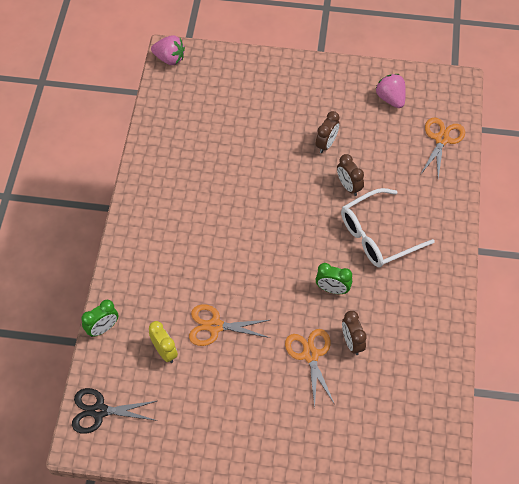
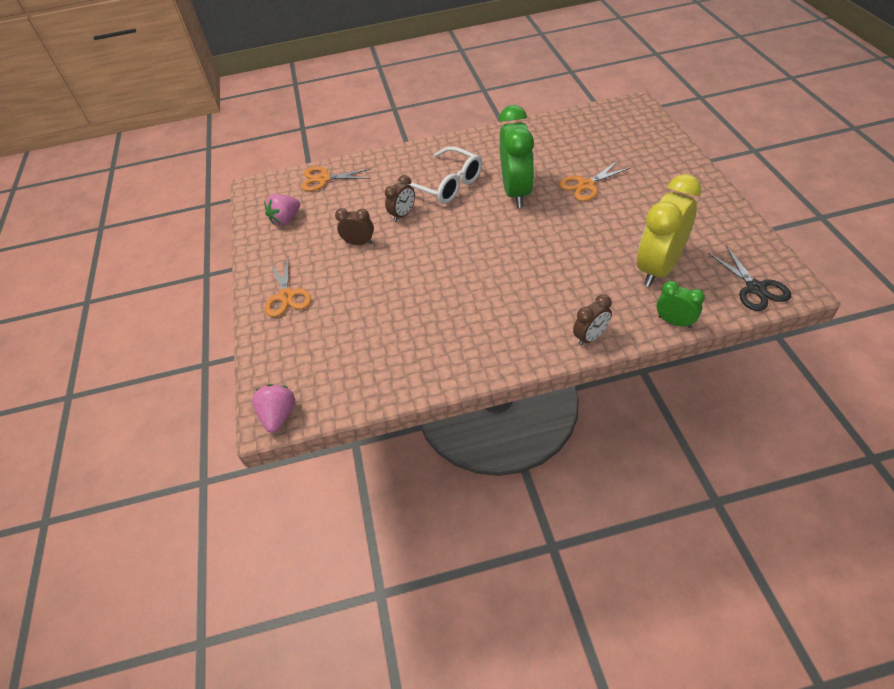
camera: 105 degrees left, 10 degrees down
yellow clock [149,321,178,363] -> yellow clock [637,174,701,287], size x2.05
orange scissors [189,304,270,346] -> orange scissors moved to [265,257,311,317]
green clock [316,263,352,294] -> green clock [499,105,534,208], size x2.05
brown clock [342,311,367,355] -> brown clock moved to [573,294,612,346]

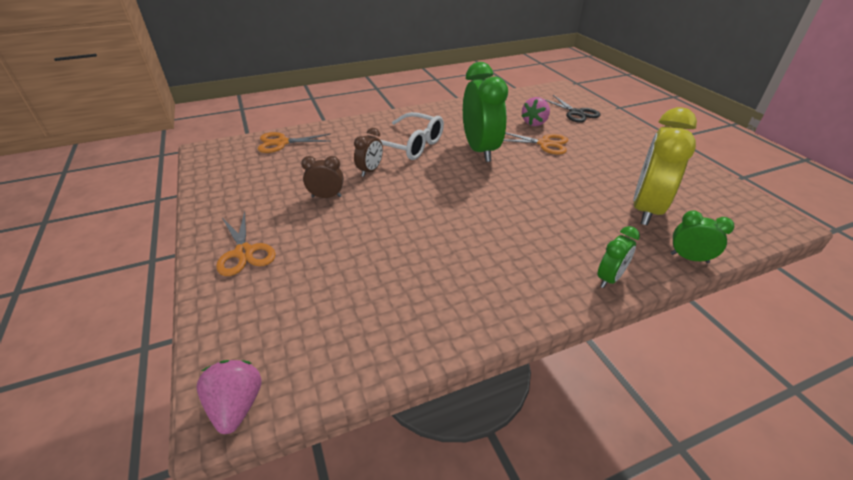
camera: 15 degrees left, 10 degrees down
pink strawberry [264,194,300,226] -> pink strawberry moved to [522,97,550,126]
orange scissors [559,161,630,201] -> orange scissors turned 120 degrees counterclockwise [503,132,568,155]
brown clock [573,294,612,346] -> green clock [597,226,640,288]
black scissors [708,246,791,311] -> black scissors moved to [544,95,601,123]

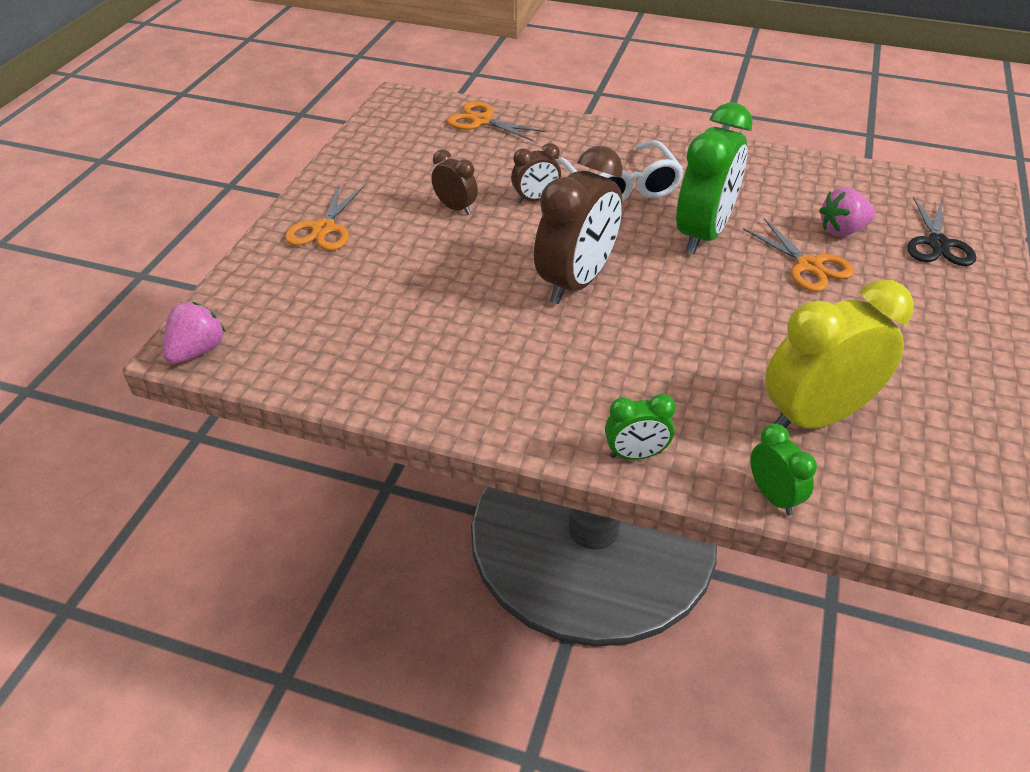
camera: 40 degrees right, 5 degrees up
none -> brown clock [534,146,623,304]

